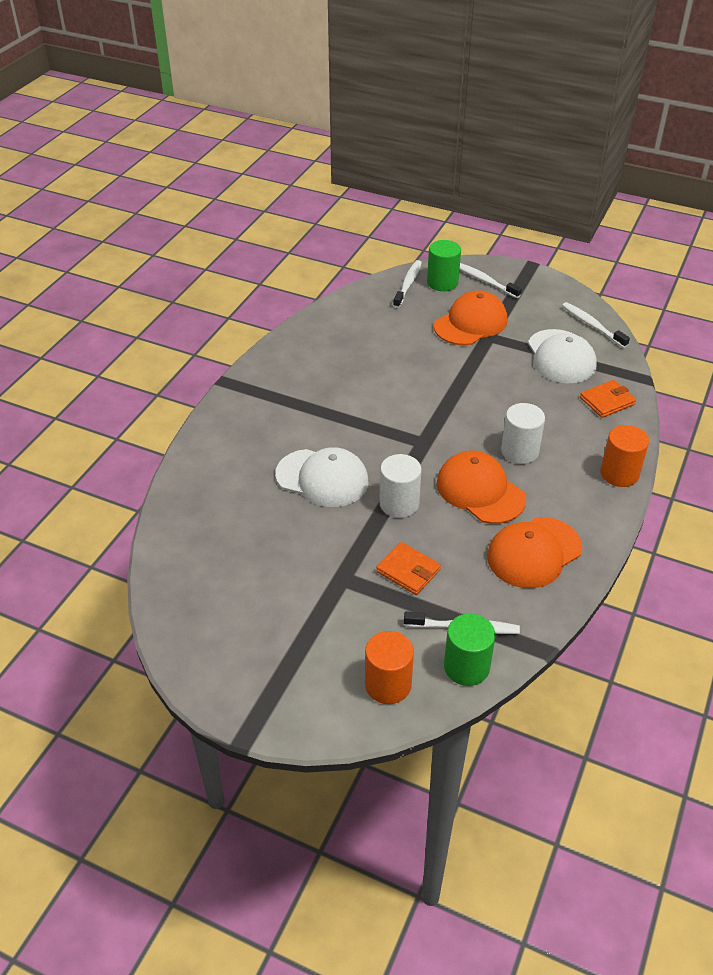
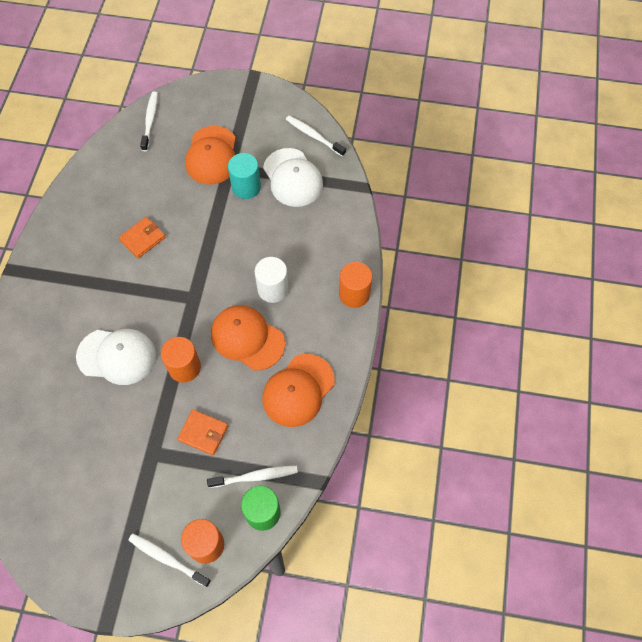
camera: 15 degrees left, 20 degrees up
white cylinder [379,454,422,518] -> orange cylinder [161,337,201,383]
green cylinder [427,240,461,291] -> none
orange cap [434,291,507,345] -> orange cap turned 150 degrees clockwise [185,126,236,185]
white toothbrush [460,263,522,298] -> white toothbrush moved to [128,534,211,588]
orange wallet [580,380,636,418] -> orange wallet moved to [119,217,165,258]
none -> turquoise cylinder [228,153,261,199]

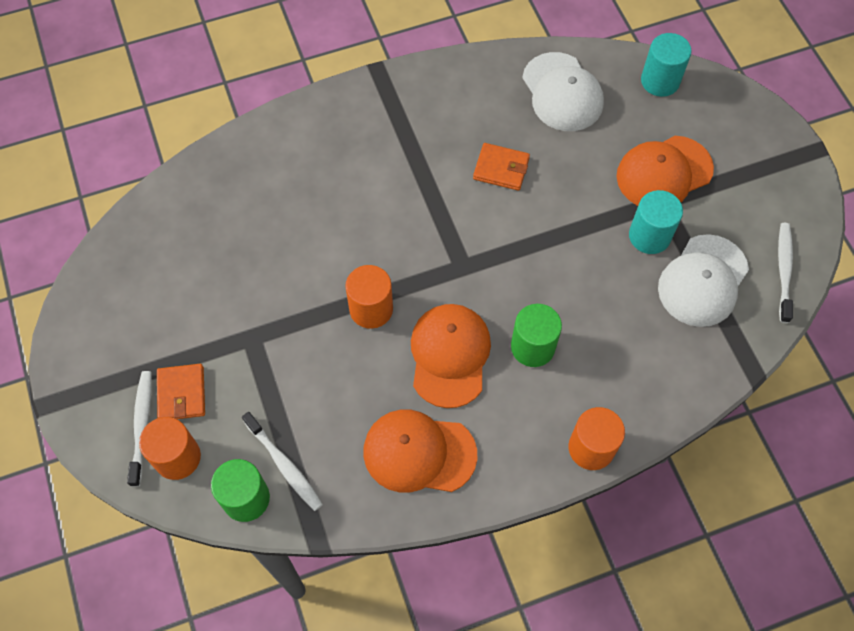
camera: 60 degrees right, 0 degrees up
white cap [76,329,156,385] -> white cap moved to [522,52,604,131]
white toothbrush [140,92,158,151] -> turquoise cylinder [641,33,692,97]
orange wallet [177,410,228,455] -> orange wallet moved to [157,364,205,419]
white cylinder [255,257,289,303] -> green cylinder [511,304,562,367]

